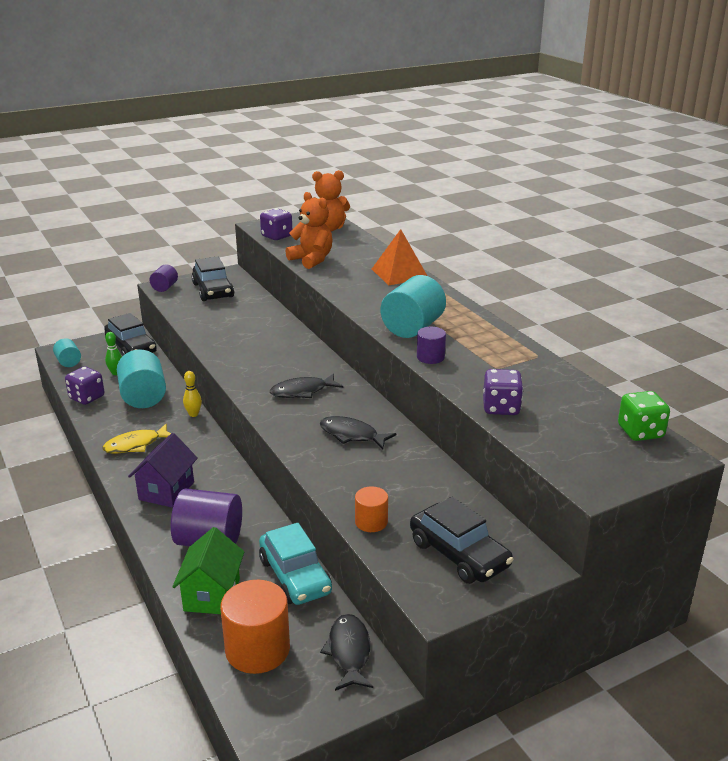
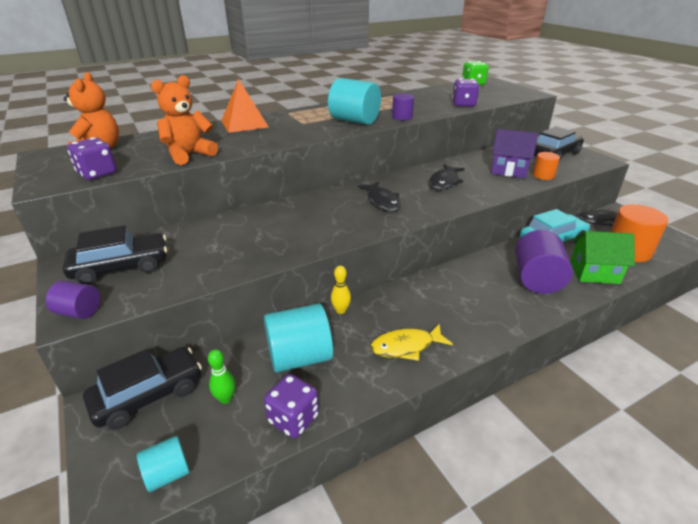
camera: 90 degrees left, 5 degrees up
yellow fish [102,424,171,454] -> yellow fish turned 105 degrees clockwise [370,323,453,361]
purple house [128,433,198,508] -> purple house moved to [491,129,538,178]

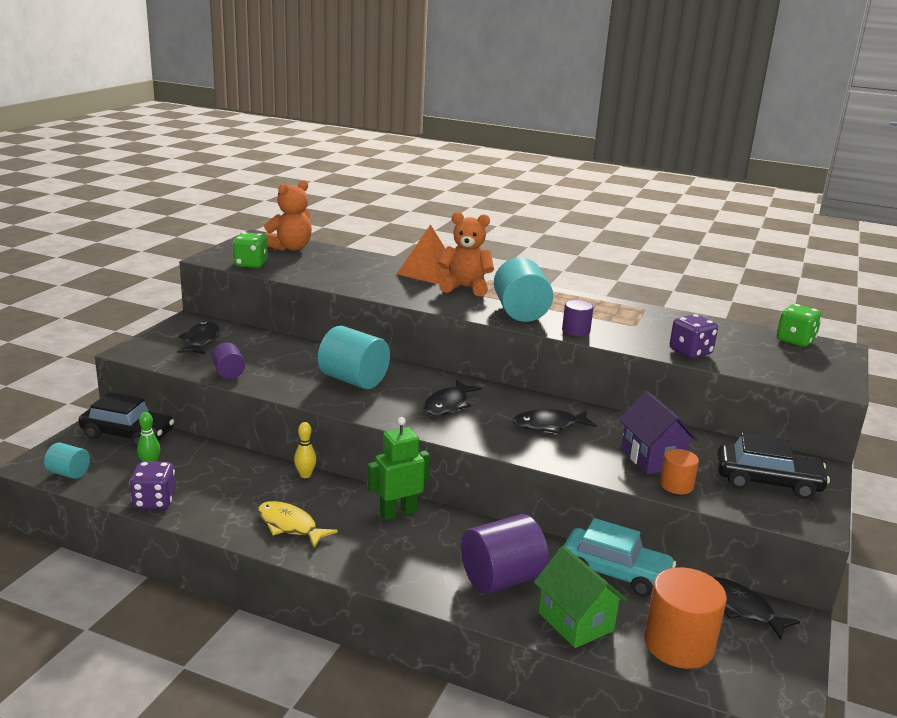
camera: 50 degrees right, 10 degrees down
purple cylinder [46,281,100,319] -> purple cylinder moved to [212,343,245,379]
black car [63,225,167,285] -> black fish [177,321,220,354]
purple dice [67,137,117,180] -> green dice [232,232,268,268]
orange teddy bear [151,75,218,165] -> orange teddy bear moved to [438,212,494,296]
turquoise cylinder [264,304,333,373] -> turquoise cylinder moved to [318,326,390,389]
none -> green robot [367,417,430,520]

